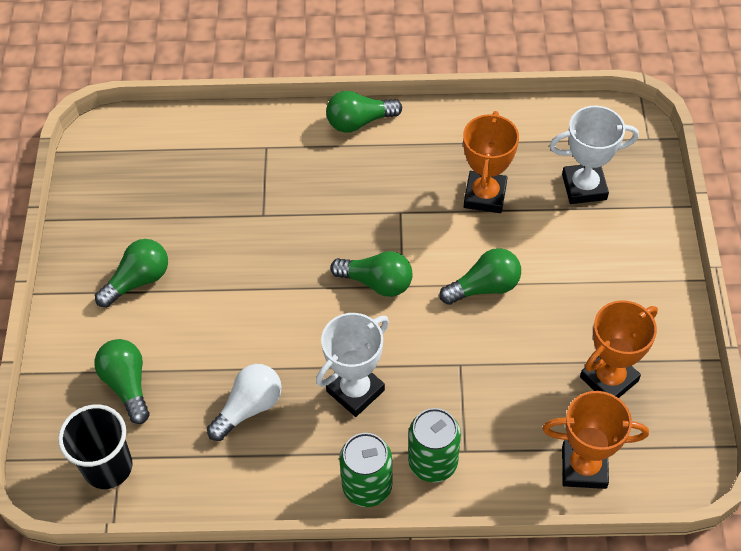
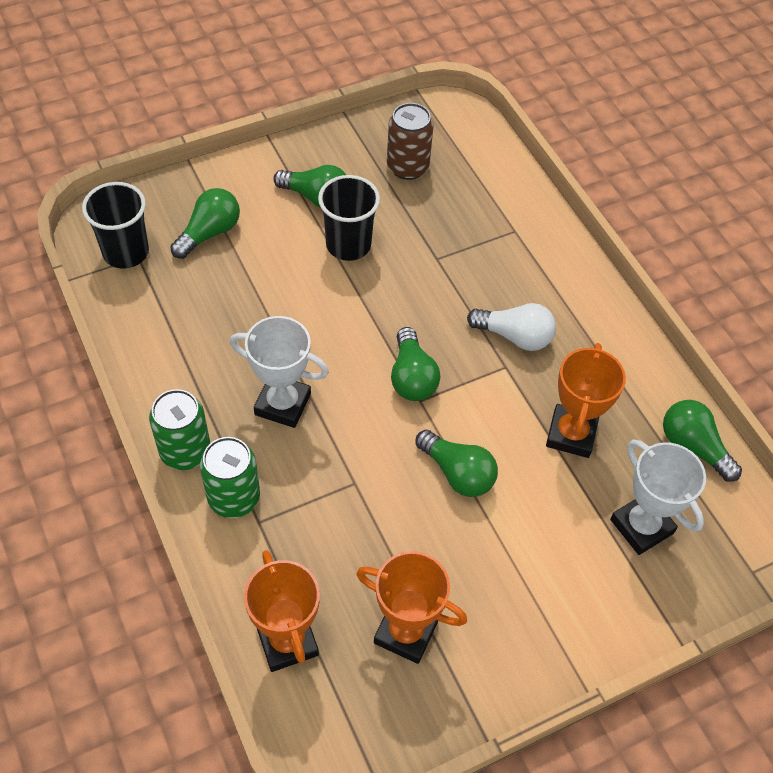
camera: 60 degrees right, 0 degrees up
white light bulb [207,364,282,441] -> white light bulb moved to [467,303,556,351]
green light bulb [326,91,402,133] -> green light bulb moved to [663,400,742,482]
orange trophy [463,111,519,213] -> orange trophy turned 60 degrees counterclockwise [546,343,626,458]
none -> black cup [318,175,380,261]
none -> brown can [387,103,433,180]

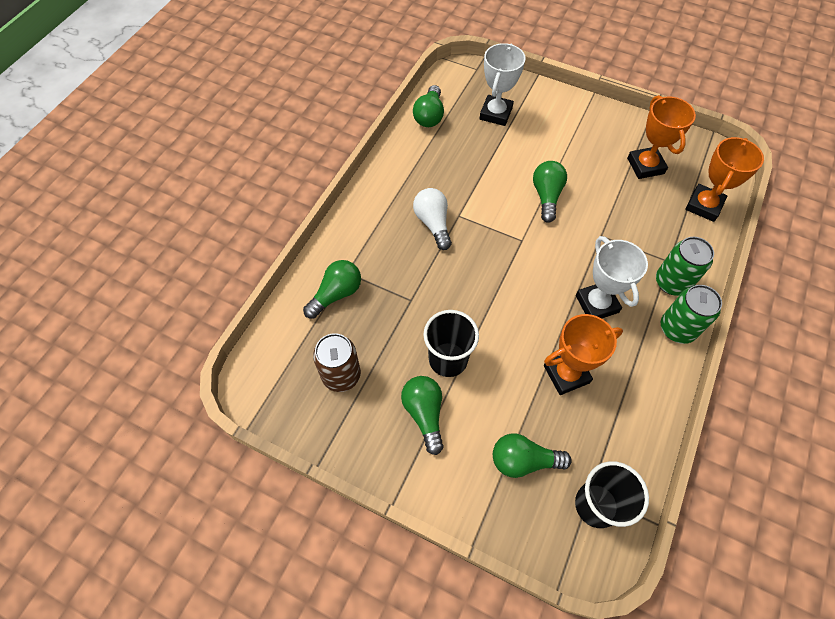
camera: 125 degrees left, 5 degrees up
green light bulb [391,327,440,401] -> green light bulb moved to [303,260,361,319]
orange trophy [546,343,626,458] -> orange trophy moved to [544,314,623,395]

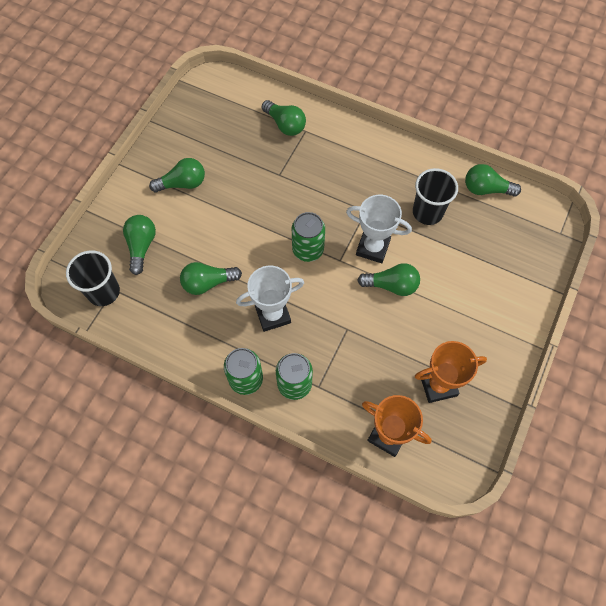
camera: 90 degrees right, 5 degrees up
brown can [313,333,361,392] -> none
white light bulb [413,188,452,250] -> none
black cup [423,310,479,377] -> black cup moved to [413,168,458,225]
white trophy [480,43,526,126] -> white trophy moved to [346,195,412,263]
orange trophy [544,314,623,395] -> green light bulb [180,262,242,295]
none -> green can [292,212,325,262]

